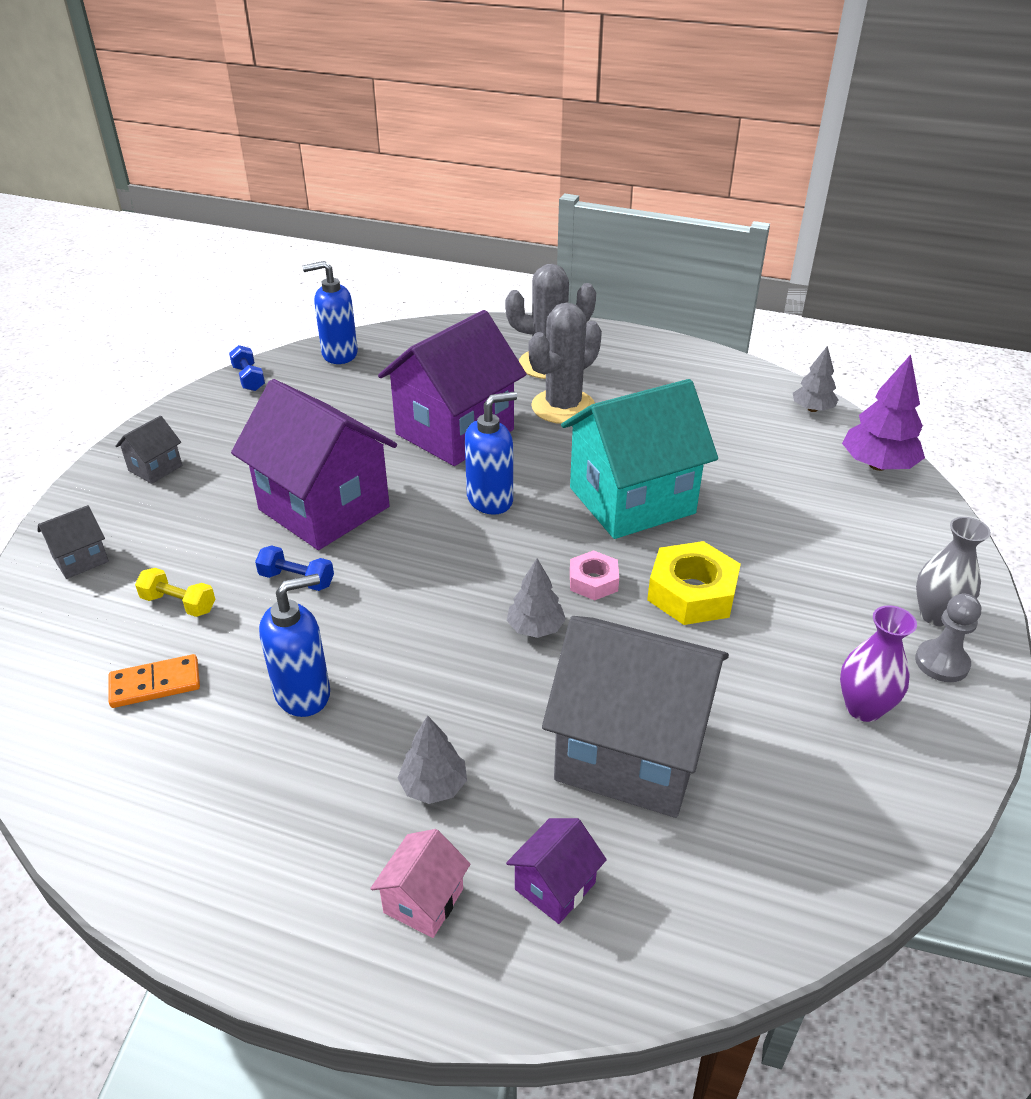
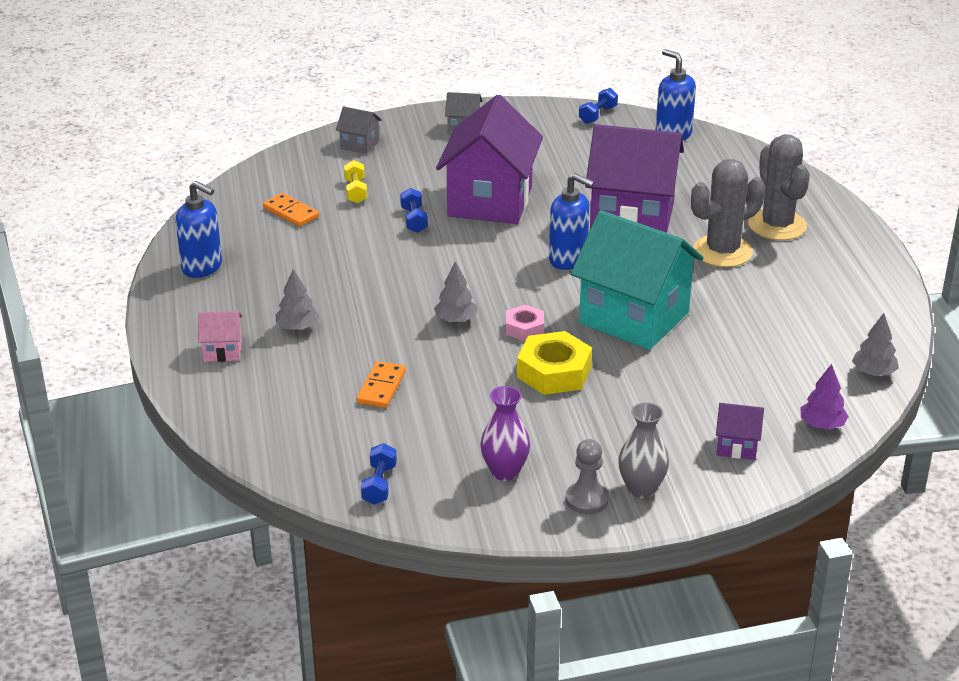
camera: 60 degrees right, 5 degrees down
blue soap dispenser [259,574,330,717] -> blue soap dispenser moved to [176,181,222,278]
purple house [506,818,607,924] -> purple house moved to [716,403,764,460]
grey cactus [528,302,602,424] -> grey cactus turned 45 degrees counterclockwise [691,159,765,267]
grey house [542,616,729,818] -> orange domino [357,361,406,408]
purple tree [842,355,925,471] -> purple tree [801,364,849,430], size x0.62
none -> blue dumbbell [361,443,397,505]

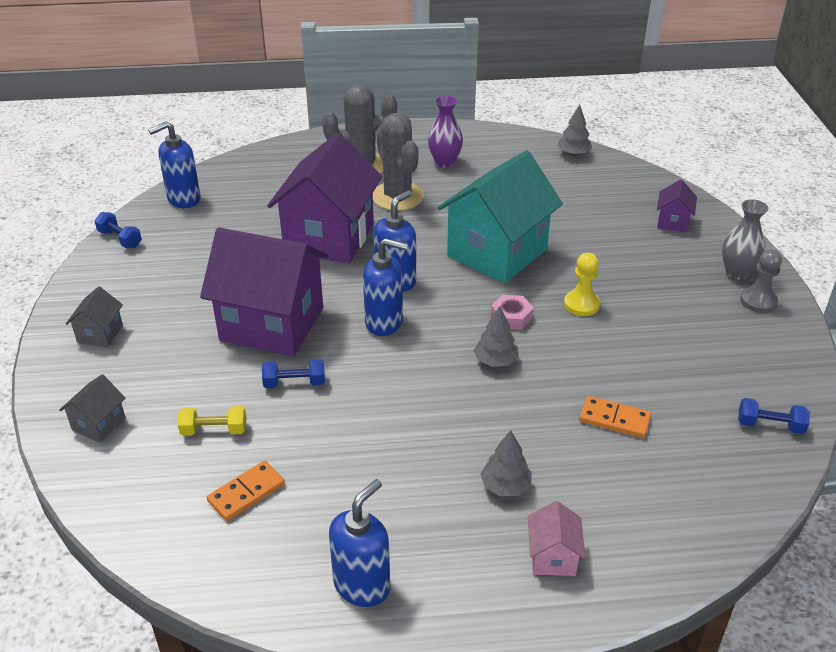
camera: 85 degrees left, 5 degrees up
purple vase [480,386,530,481] -> purple vase moved to [428,96,463,167]
yellow nut [517,331,592,395] -> yellow pawn [564,253,600,316]
purple tree [801,364,849,430] -> none
none -> blue soap dispenser [363,238,408,336]

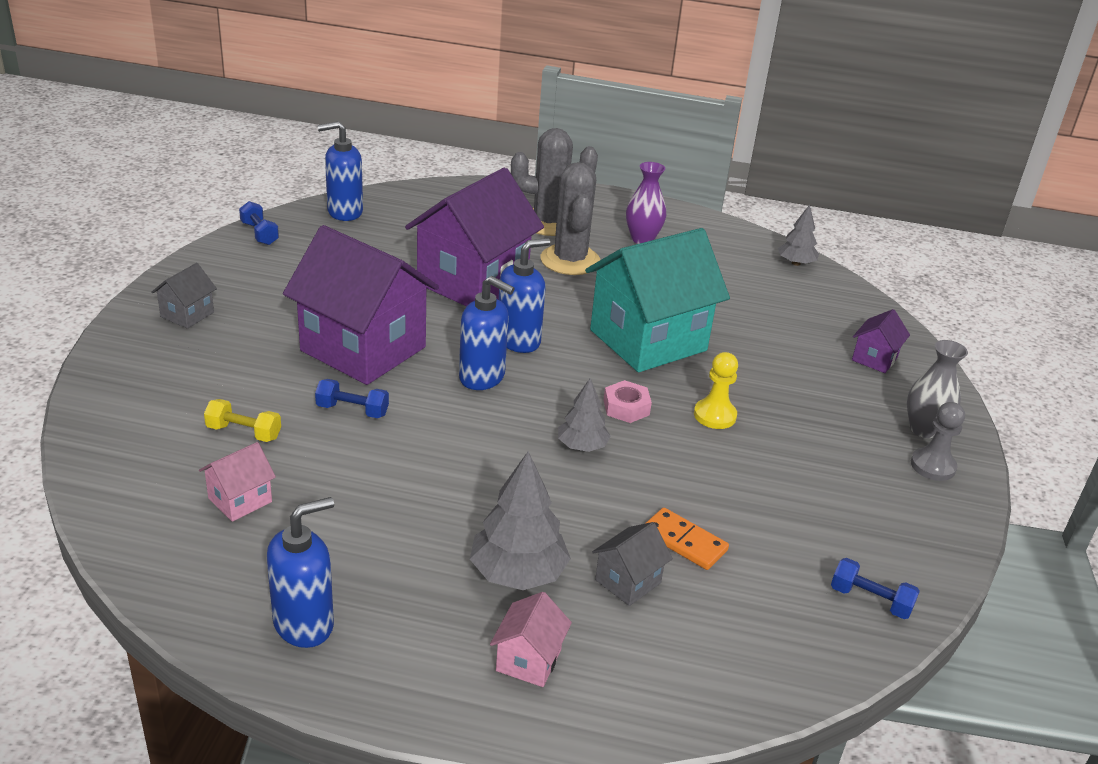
camera: 15 degrees right, 5 degrees down
grey house [59,374,126,443] -> grey house moved to [592,522,673,606]
orange domino [207,461,285,521] -> pink house [199,442,276,522]
grey tree [480,430,532,496] -> grey tree [470,451,571,590], size x1.62

